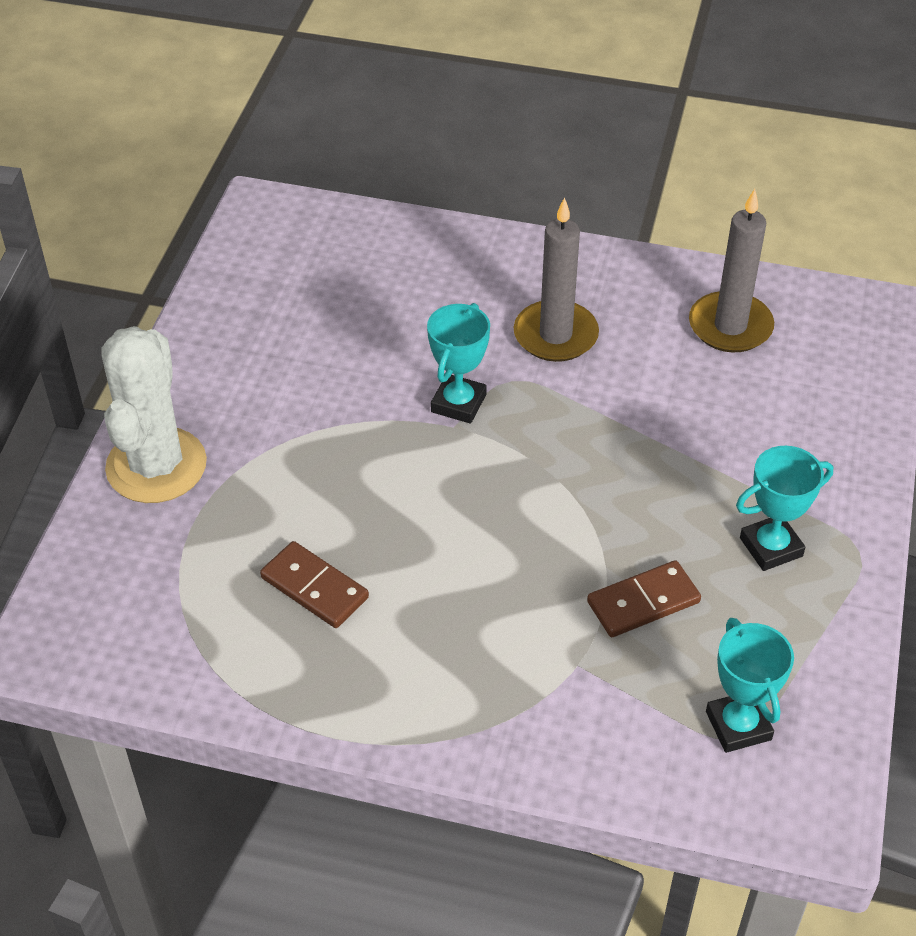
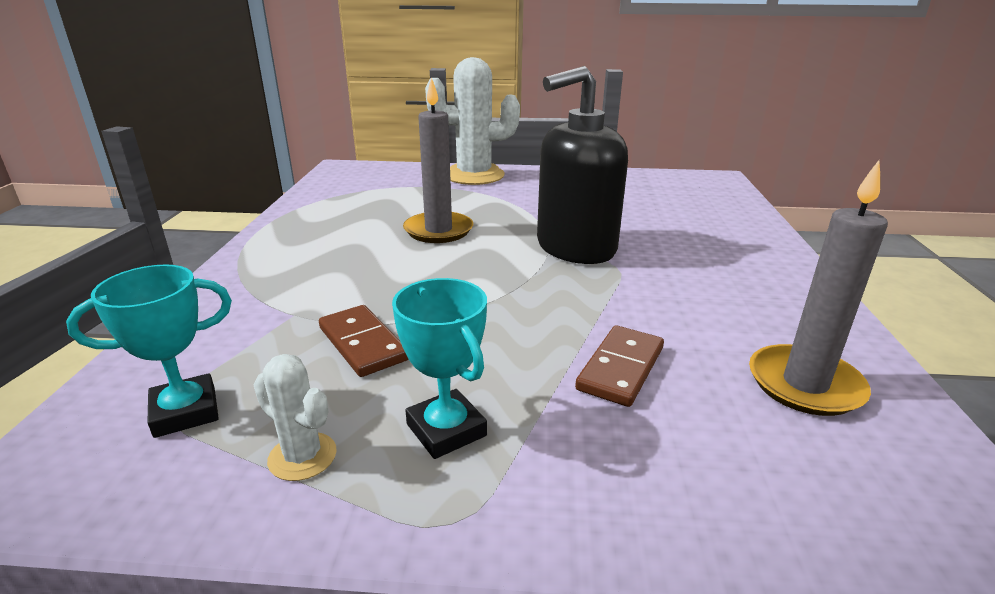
camera: 80 degrees right, 20 degrees down
brown domino [260,541,369,628] -> brown domino moved to [575,325,664,407]
turquoise trophy [427,303,490,424] -> black soap dispenser [537,66,628,264]
grey candle [514,197,599,362] -> grey candle moved to [403,77,473,243]
none -> white cactus [254,354,337,481]

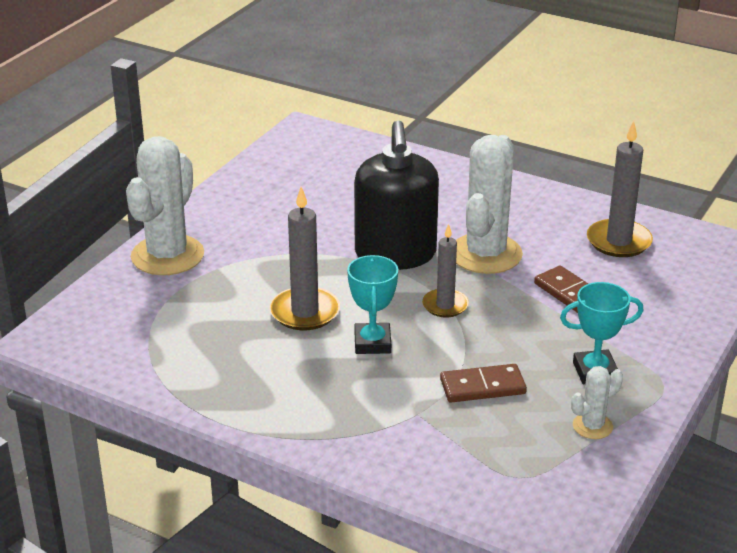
camera: 65 degrees left, 5 degrees up
turquoise trophy [66,264,232,438] -> turquoise trophy moved to [347,255,398,354]
none -> grey candle [422,224,469,317]
none -> white cactus [456,135,523,274]

